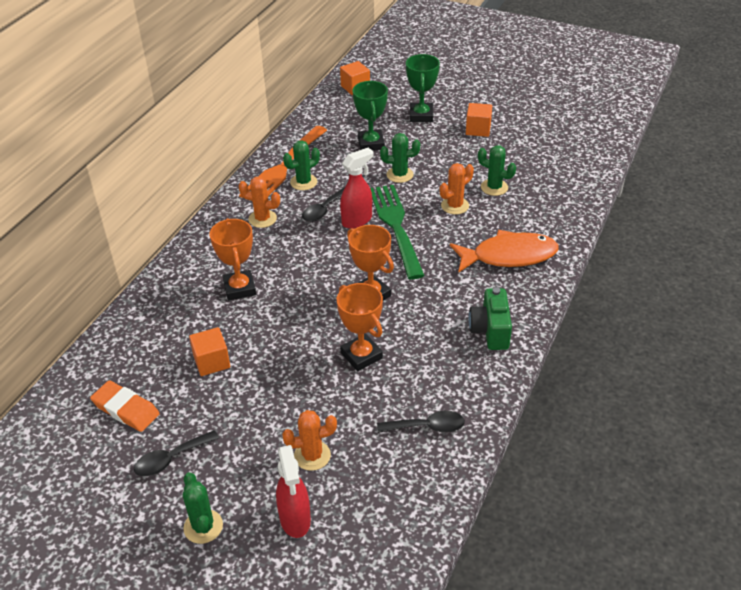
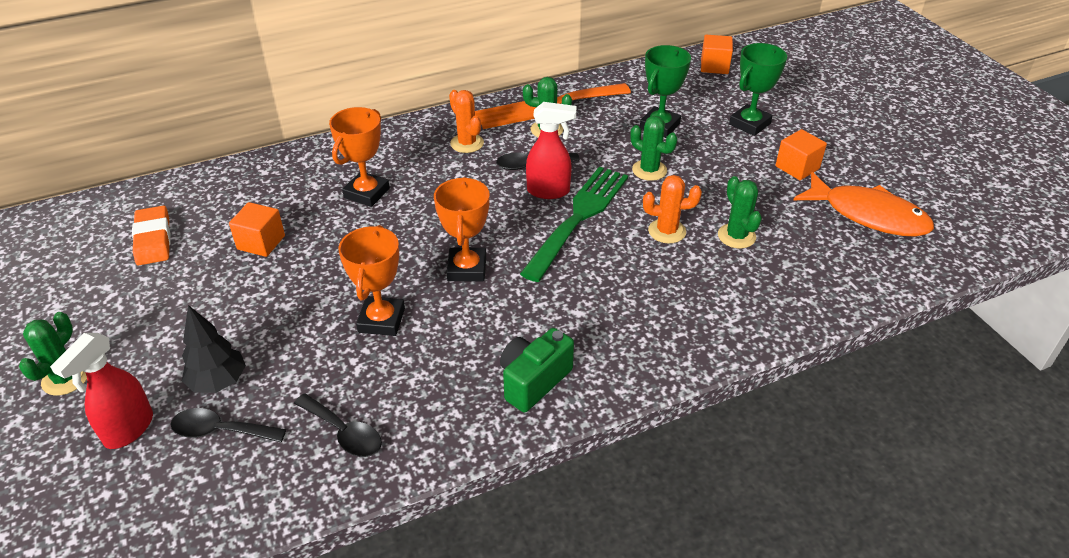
camera: 40 degrees right, 0 degrees up
black spoon [134,430,219,477] -> black spoon moved to [170,408,286,443]
orange cactus [282,410,337,471] -> black tree [182,305,246,393]
orange fish [450,230,559,273] -> orange fish moved to [794,172,934,237]

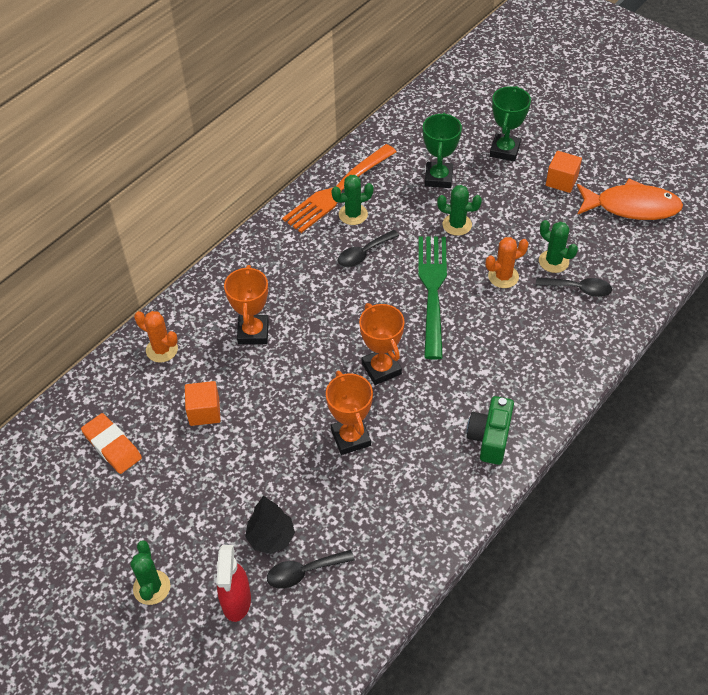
camera: 25 degrees left, 10 degrees up
black spoon [294,393,382,457] -> black spoon moved to [536,277,612,297]
orange cactus [449,90,484,153] -> orange cactus moved to [134,311,178,363]
red spray bottle [526,102,576,199] -> none
orange cube [701,35,733,74] -> none

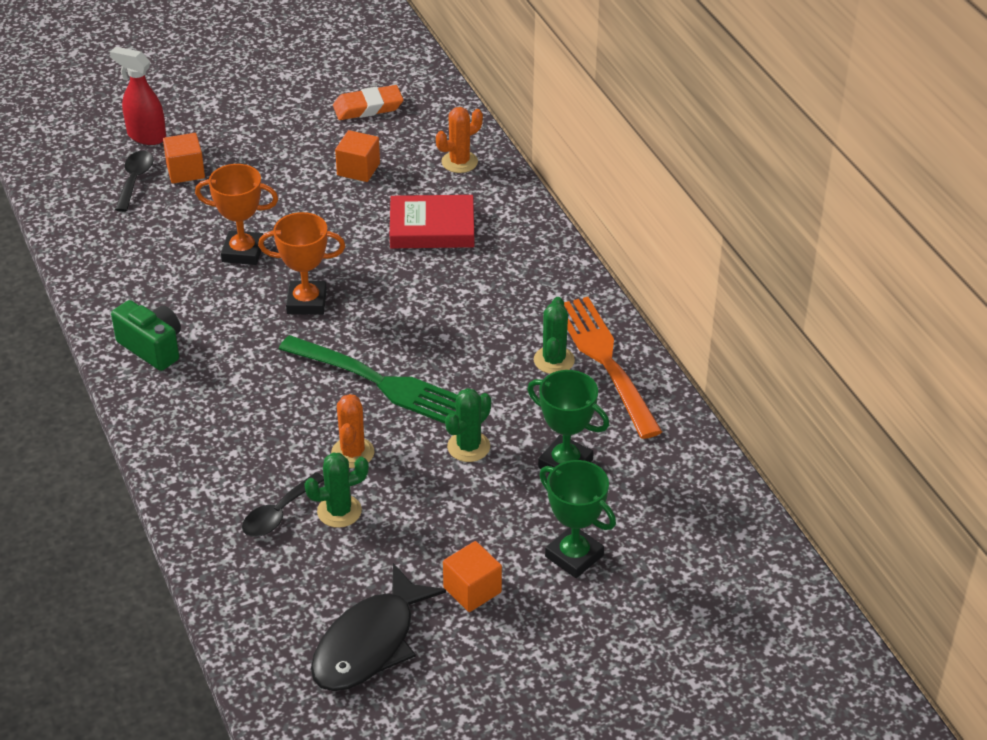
camera: 115 degrees right, 10 degrees down
green cactus [130,540,170,605] -> none
orange trophy [224,265,269,344] -> red book [390,195,474,248]
black tree [245,496,295,554] -> orange cube [163,133,205,184]
black spoon [338,230,399,267] -> none
orange fish [577,179,683,220] -> black fish [311,563,446,691]

